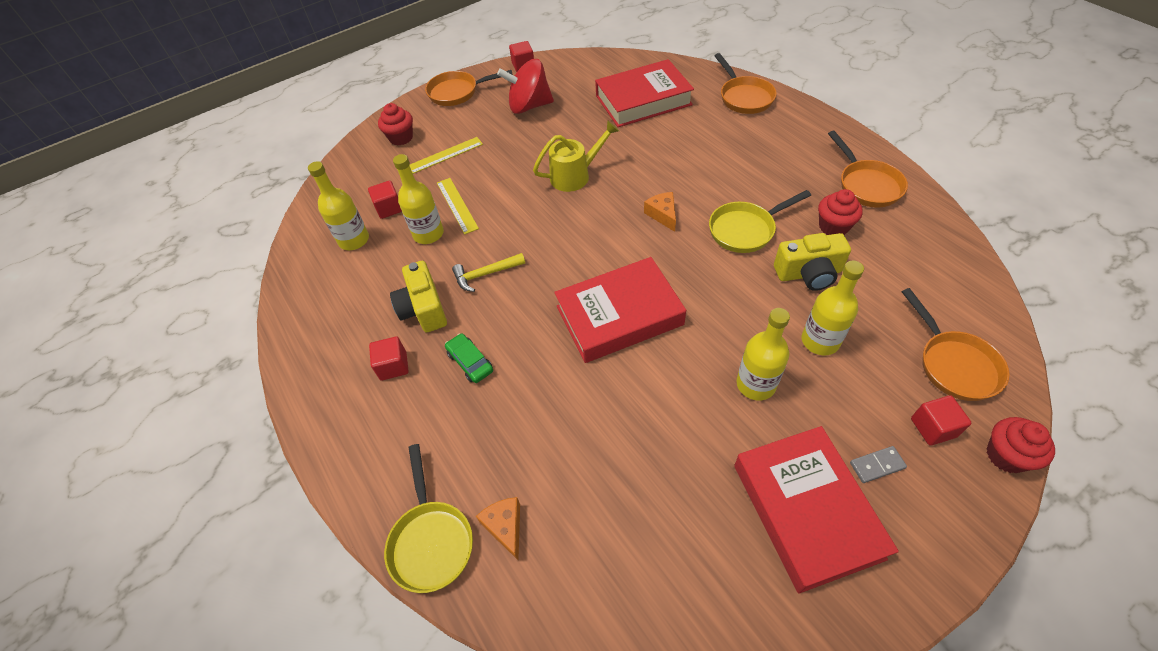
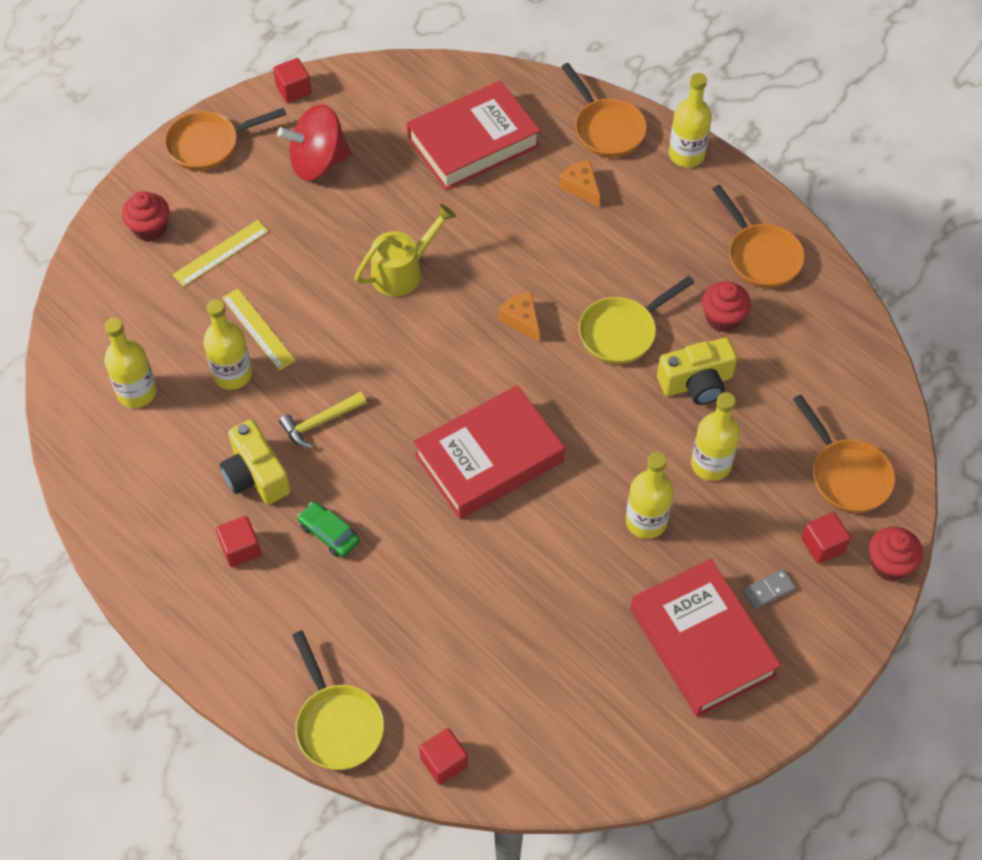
camera: 15 degrees left, 5 degrees up
red cube [368,181,402,219] -> red cube moved to [419,728,468,785]
orange cheese [476,497,520,560] -> orange cheese moved to [559,159,600,207]
none -> yellow bottle [669,73,712,167]

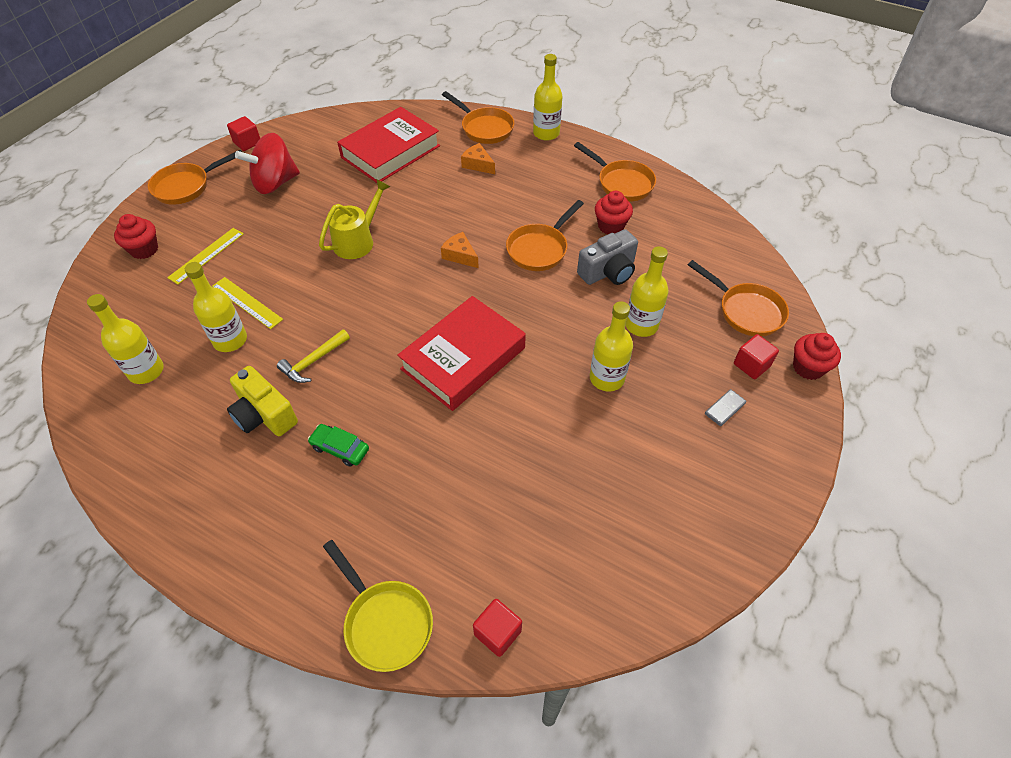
camera: 15 degrees left, 5 degrees down
red cube [216,516,261,567] -> none
yellow pan [579,276,694,364] -> orange pan [506,200,584,271]
red book [630,559,781,717] -> none
yellow camera [657,338,737,405] -> grey camera [577,229,638,285]

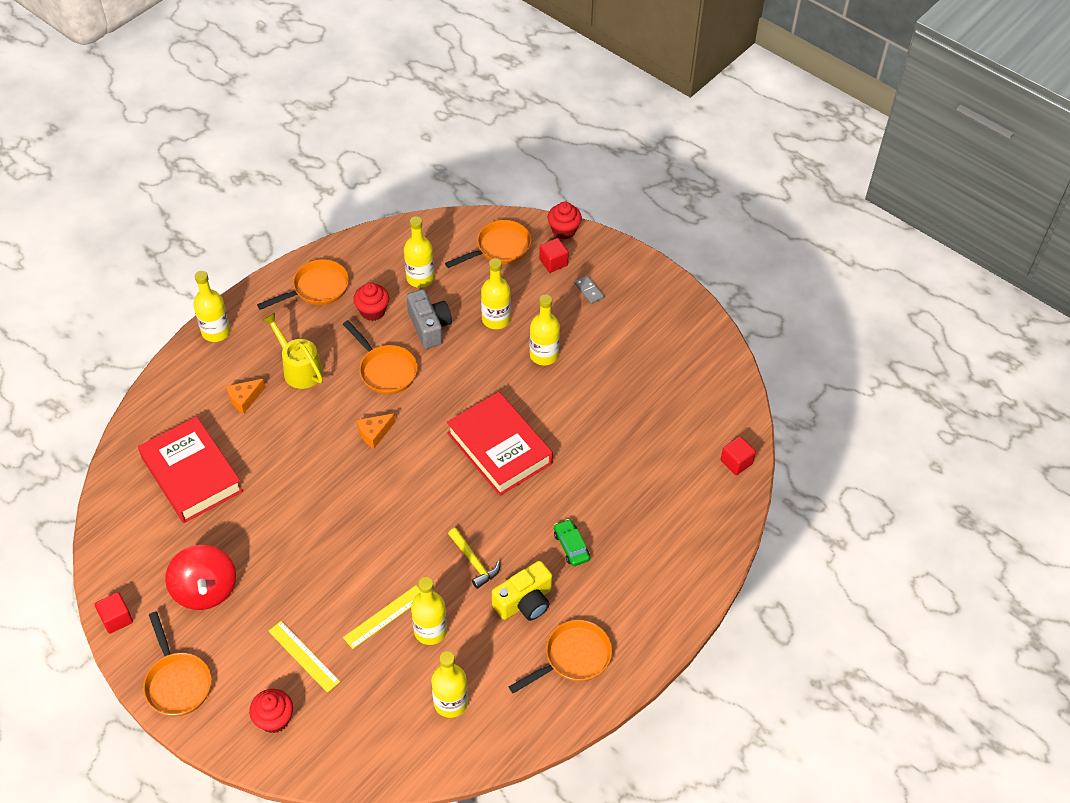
camera: 80 degrees left, 0 degrees up
green car [308,424,369,467] -> green car turned 120 degrees clockwise [554,519,590,566]
yellow watering can [319,179,391,259] -> yellow watering can moved to [262,313,323,389]
yellow pan [323,540,433,672] -> none
orange pan [442,91,514,144] -> orange pan moved to [509,620,612,694]
none -> yellow bottle [404,216,434,288]

